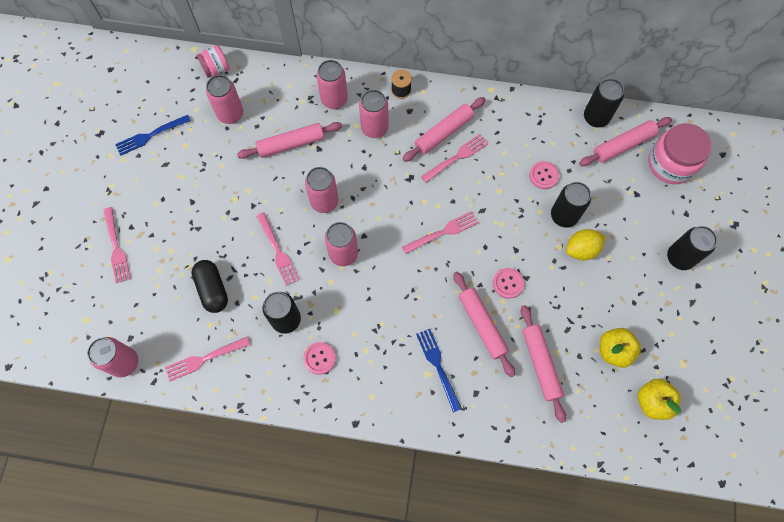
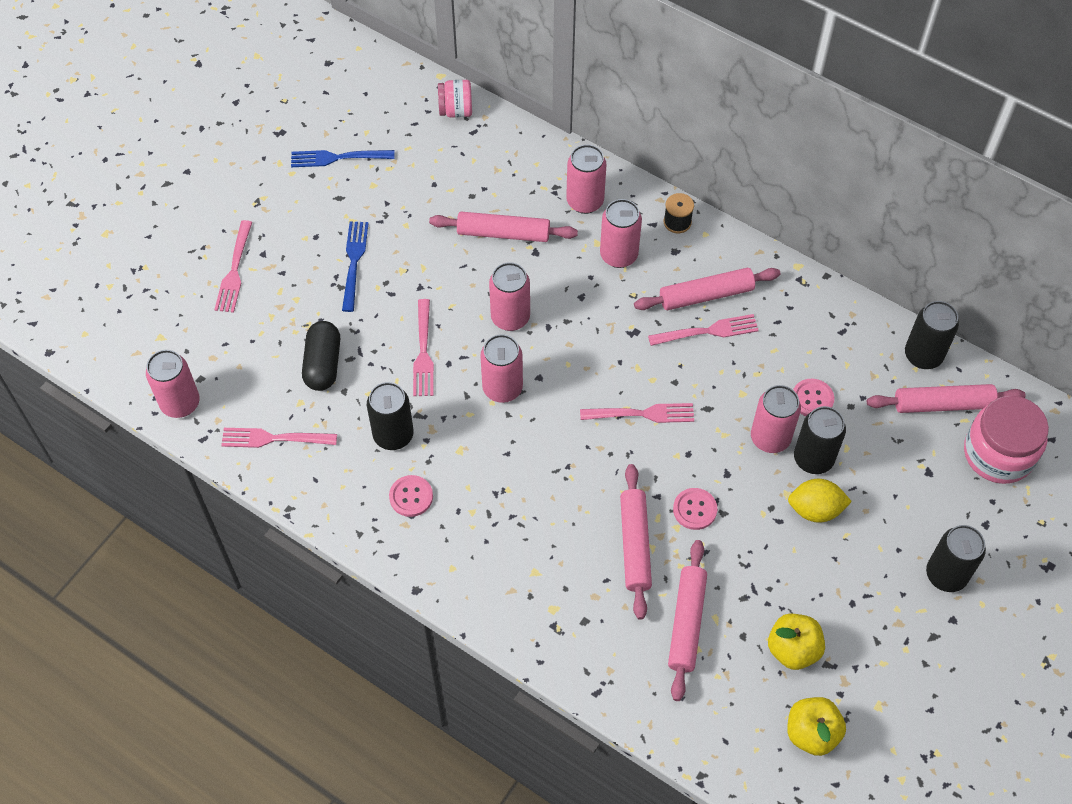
camera: 25 degrees right, 10 degrees down
pink can [206,75,243,124] -> pink can moved to [751,385,801,453]
blue fork [416,329,462,413] -> blue fork moved to [342,221,369,312]

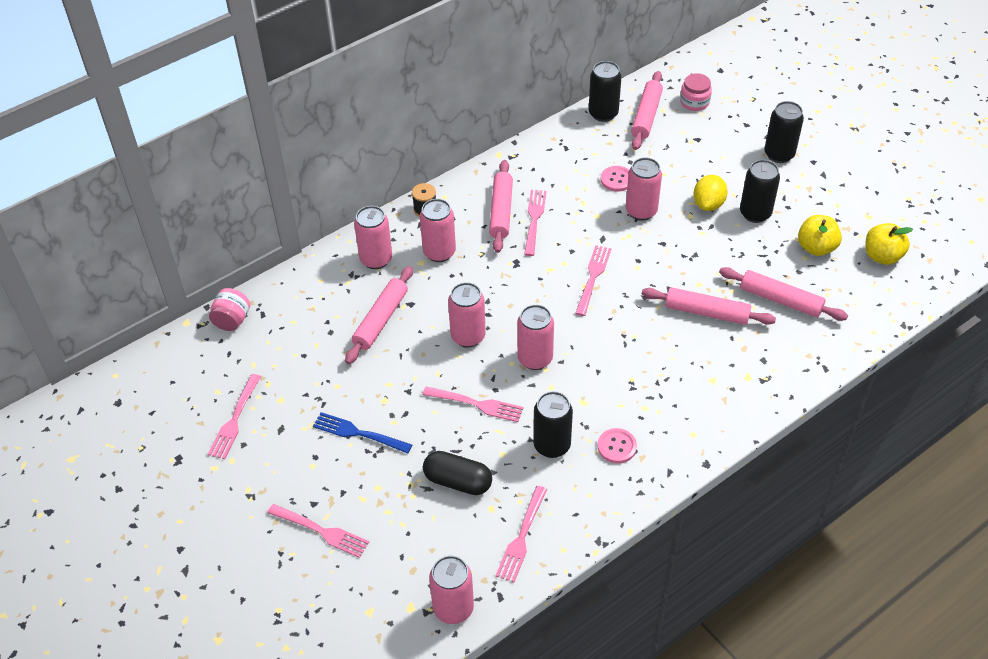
camera: 70 degrees left, 10 degrees down
blue fork [291,150,394,167] -> pink fork [208,374,261,459]
pink button [673,488,717,530] -> none
black can [794,406,846,474] -> black can moved to [740,160,780,223]
pink jar [964,396,1049,484] -> pink jar [680,73,712,111], size x0.57

